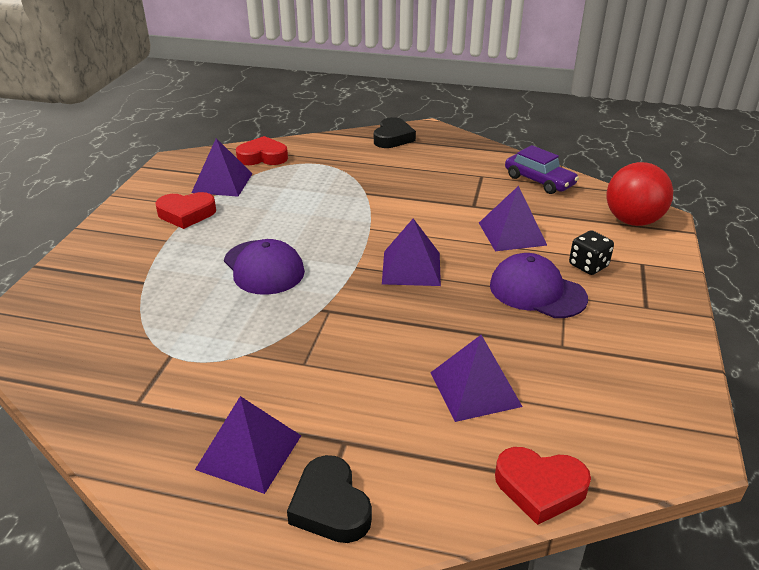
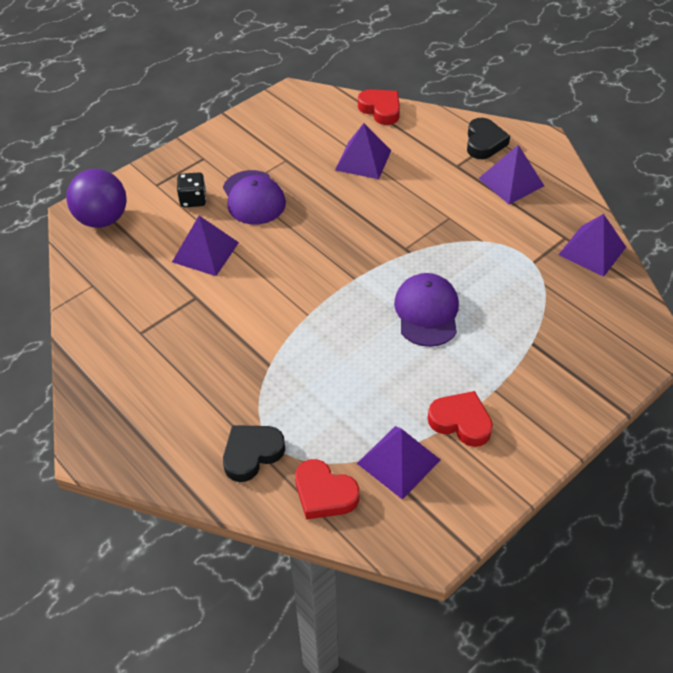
camera: 145 degrees left, 15 degrees up
black heart [374,117,416,148] -> black heart moved to [223,425,285,482]
purple pyramid [382,218,441,286] -> purple pyramid moved to [558,214,626,277]
purple car [505,145,579,194] -> none
red ball [606,162,673,226] -> purple ball [66,169,127,228]

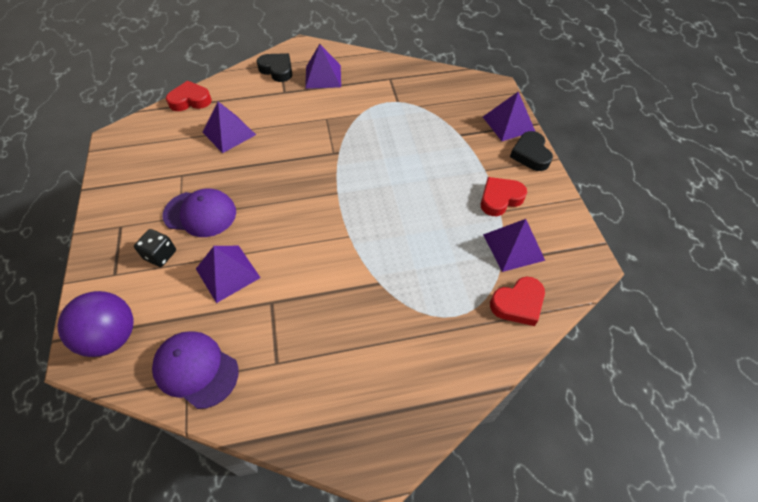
camera: 60 degrees left, 5 degrees up
black heart [223,425,285,482] -> black heart moved to [510,131,553,171]
purple cap [394,273,459,347] -> purple cap moved to [152,331,239,409]
purple pyramid [558,214,626,277] -> purple pyramid moved to [483,92,535,141]

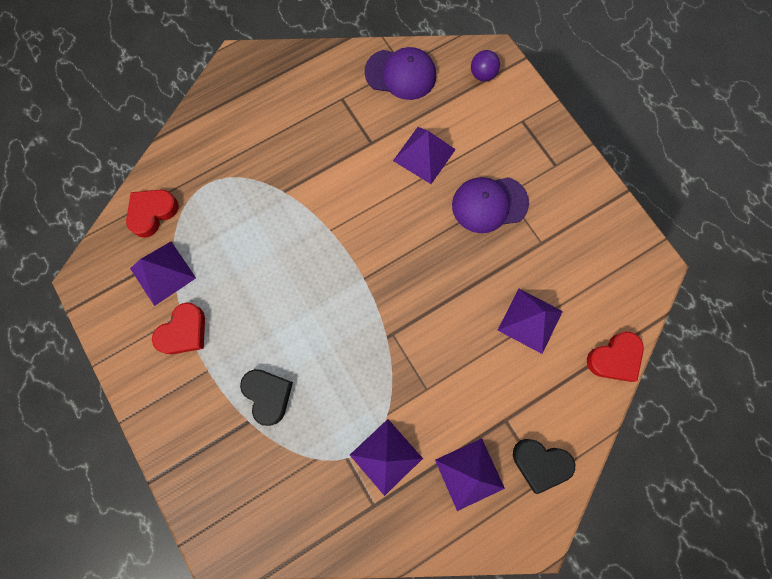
camera: 160 degrees right, 20 degrees up
purple ball [58,291,133,357] -> purple ball [471,50,500,81], size x0.54
black dice [134,229,176,267] -> none
purple pyramid [483,92,535,141] -> purple pyramid moved to [350,419,423,496]
black heart [510,131,553,171] -> black heart moved to [240,369,293,426]

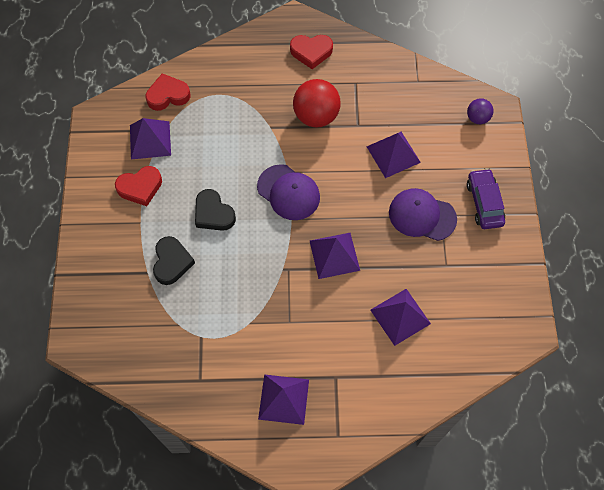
camera: 30 degrees right, 10 degrees down
purple pyramid [350,419,423,496] -> purple pyramid moved to [310,233,360,279]
purple cap [364,47,436,100] -> purple cap moved to [257,164,320,220]
black heart [513,439,575,494] -> black heart moved to [195,189,236,231]
red heart [587,332,644,382] -> red heart moved to [290,35,333,69]
none -> red ball [293,79,341,127]
none -> purple car [467,168,505,229]

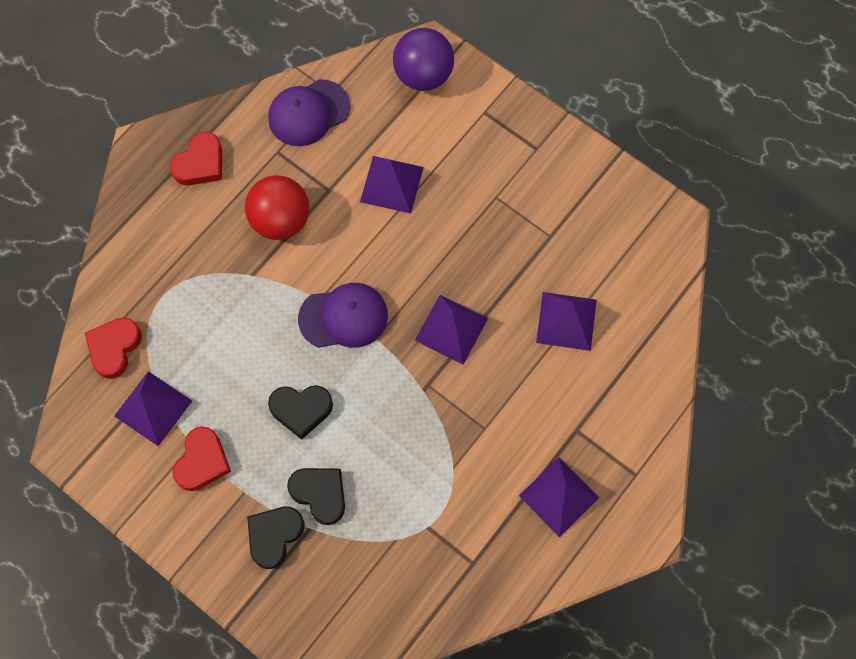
camera: 50 degrees left, 5 degrees up
purple cap [389,188,457,241] -> purple cap moved to [268,79,350,146]
purple ball [467,98,493,124] -> purple ball [393,28,454,91], size x1.84
purple car [467,168,505,229] -> none
none -> black heart [247,507,305,569]

